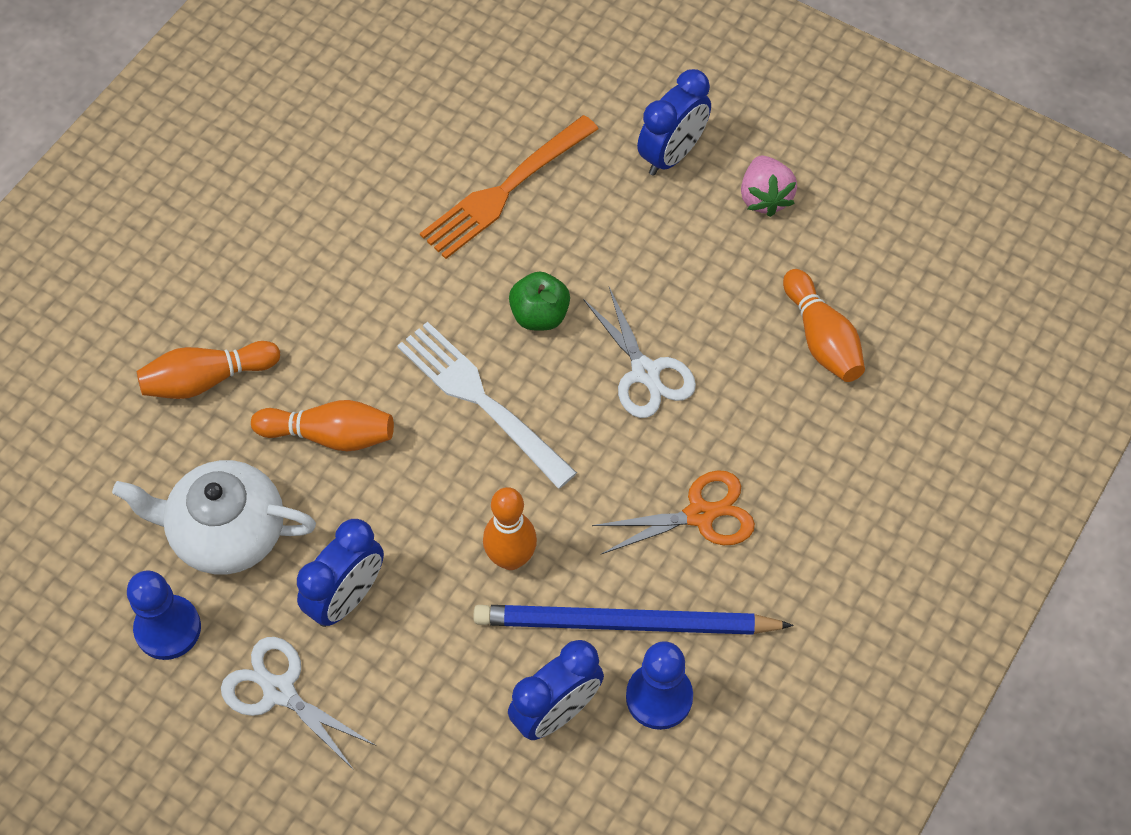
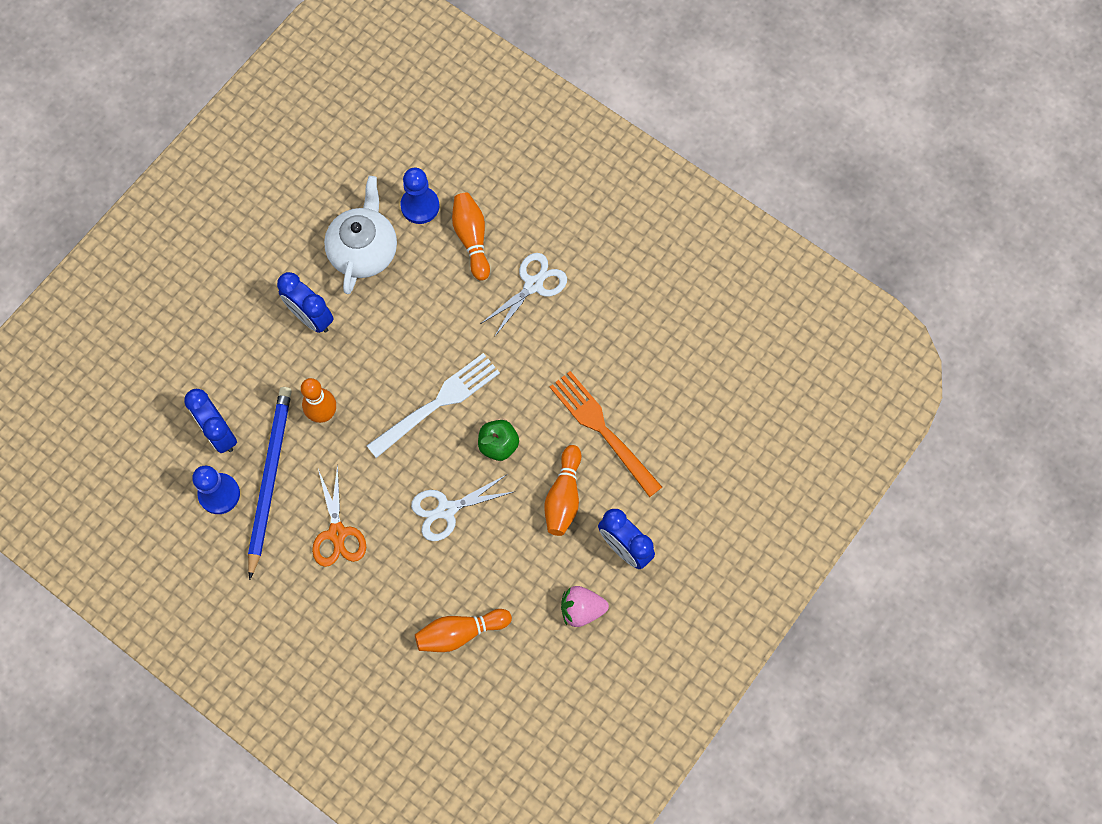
camera: 95 degrees right, 10 degrees up
blue pawn [127,570,201,660] -> blue pawn moved to [400,168,439,224]
white scissors [221,637,376,770] -> white scissors moved to [480,253,567,336]
orange bowling pin [251,400,394,451] -> orange bowling pin moved to [544,445,581,536]

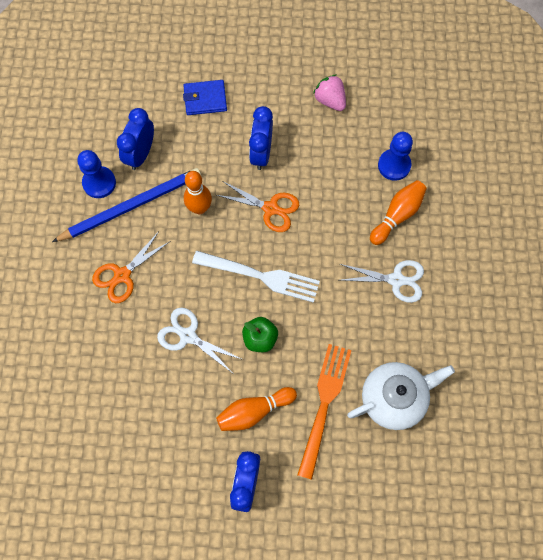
camera: 55 degrees right, 0 degrees up
white teapot [324,176,397,294] -> white teapot moved to [347,362,455,430]
orange bowling pin [415,609,512,652] -> none
pink strawberry [561,586,609,627] -> pink strawberry moved to [313,75,346,111]
none -> blue wallet [183,80,227,115]
none -> orange scissors [216,181,299,232]

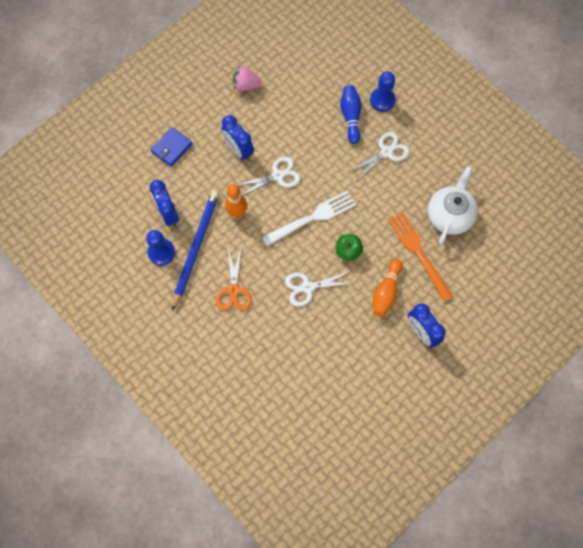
camera: 45 degrees left, 0 degrees up
orange scissors [216,181,299,232] -> white scissors [237,157,301,195]
orange bowling pin [370,180,427,245] -> blue bowling pin [340,85,362,144]
blue pawn [378,132,413,181] -> blue pawn moved to [370,71,396,112]

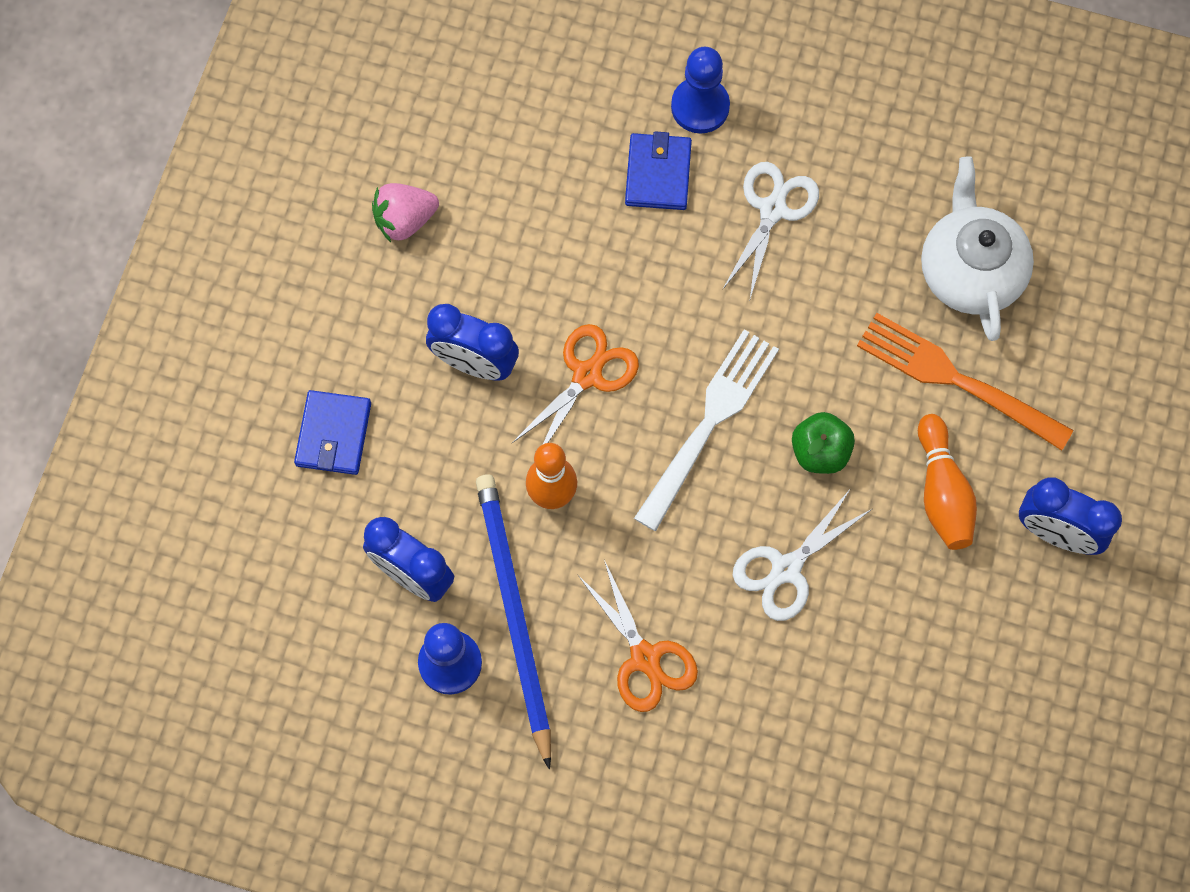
camera: 30 degrees left, 0 degrees up
white scissors [237,157,301,195] -> orange scissors [512,324,639,444]
blue bowling pin [340,85,362,144] -> blue wallet [625,131,692,210]

